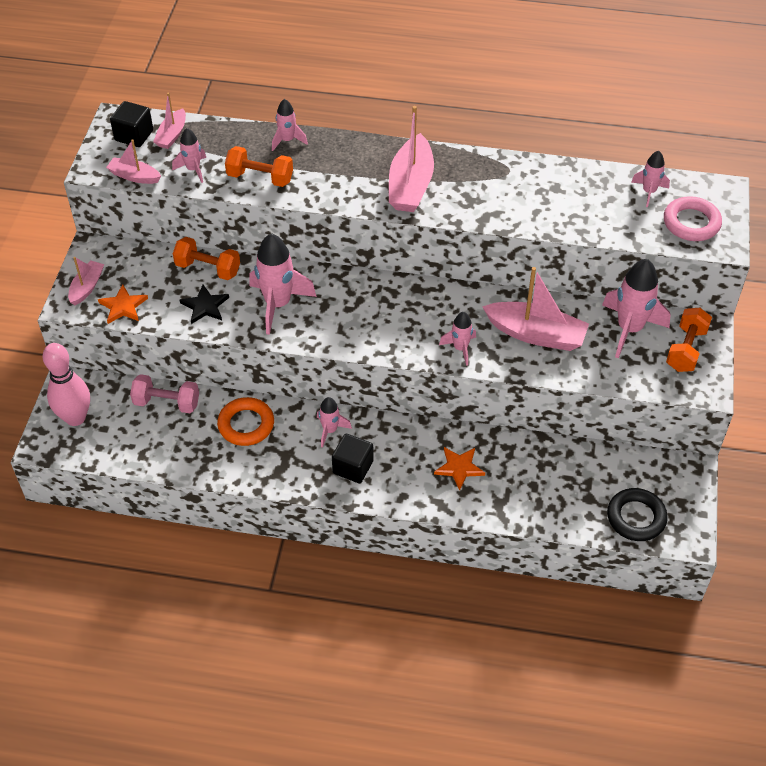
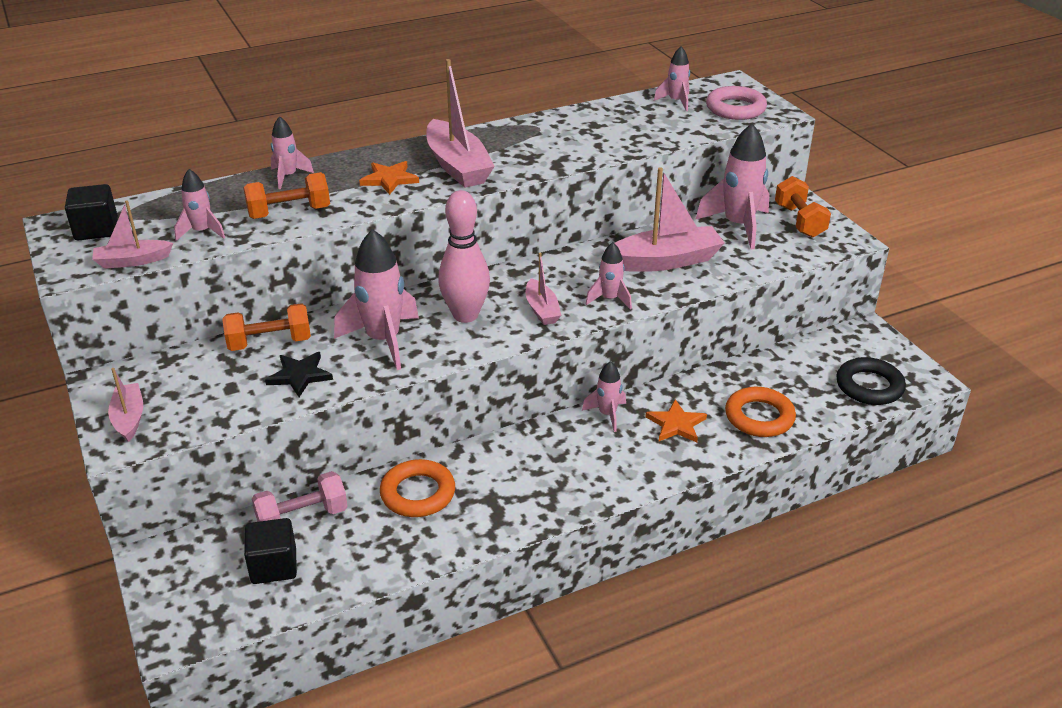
camera: 35 degrees left, 15 degrees down
pink bowling pin [43,343,90,426] -> pink bowling pin moved to [438,190,490,323]
orange star [98,284,148,324] -> orange star moved to [359,161,419,195]
pink boat [153,93,186,149] -> pink boat moved to [525,253,561,325]
pink rocket [317,397,352,448] -> pink rocket moved to [582,361,626,432]
black cube [332,434,374,483] -> black cube moved to [244,518,297,584]
none -> orange ring [725,387,796,437]

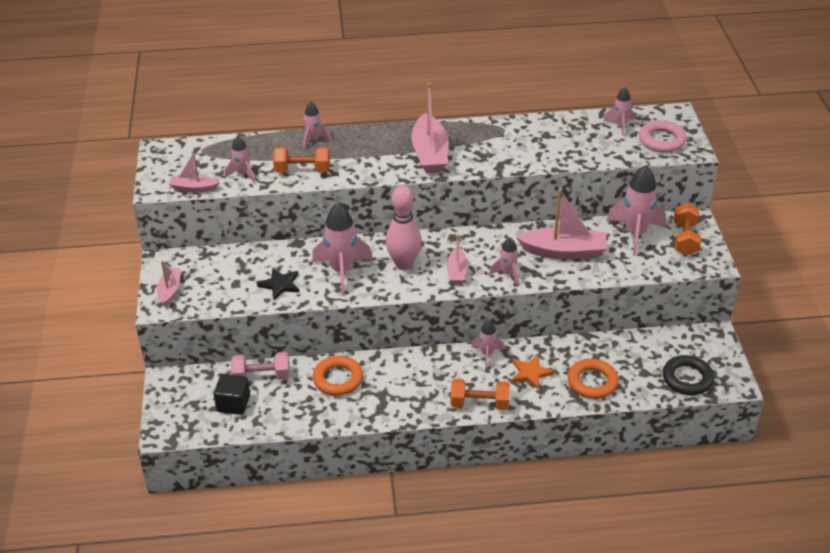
camera: 20 degrees right, 5 degrees up
black cube [65,184,118,240] -> none
orange dumbbell [222,303,311,351] -> orange dumbbell moved to [450,379,510,410]
orange star [359,161,419,195] -> none

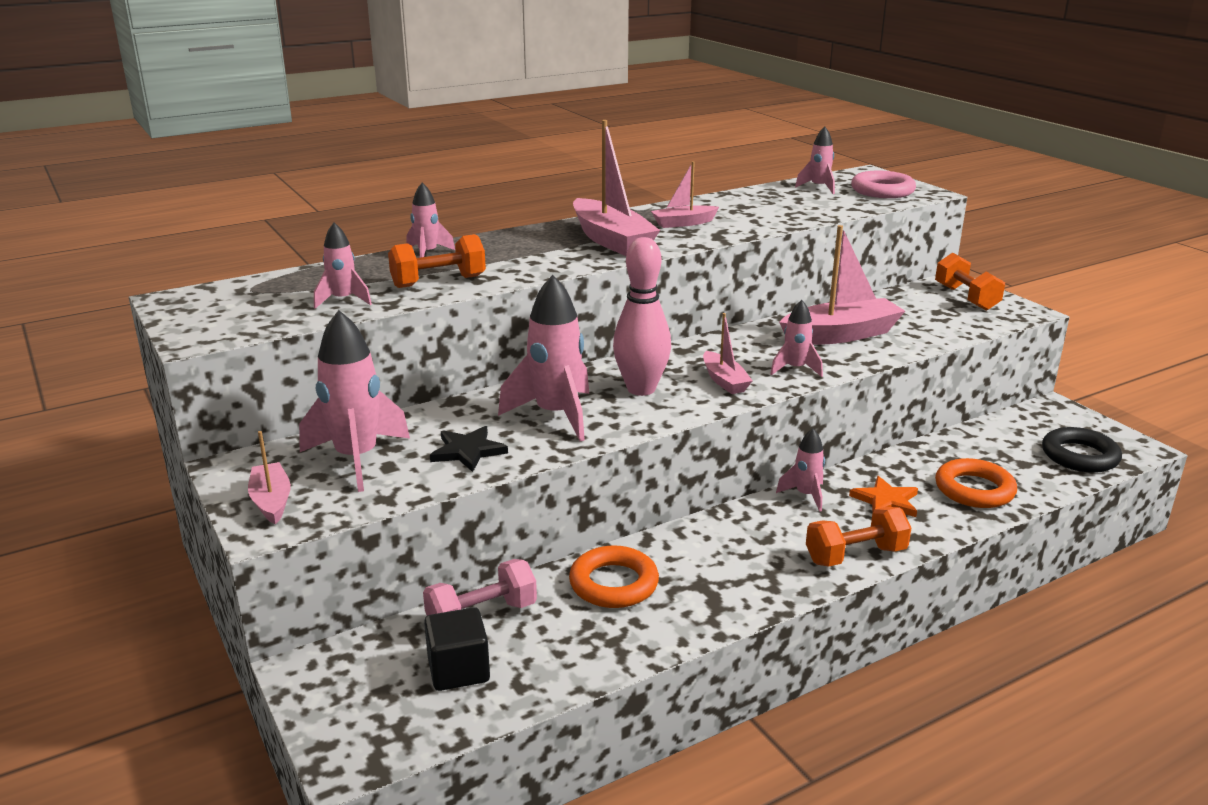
camera: 25 degrees left, 15 degrees down
pink boat [169,153,220,193] -> pink boat moved to [651,161,719,228]
pink rocket [607,165,666,256] -> pink rocket moved to [299,310,410,492]

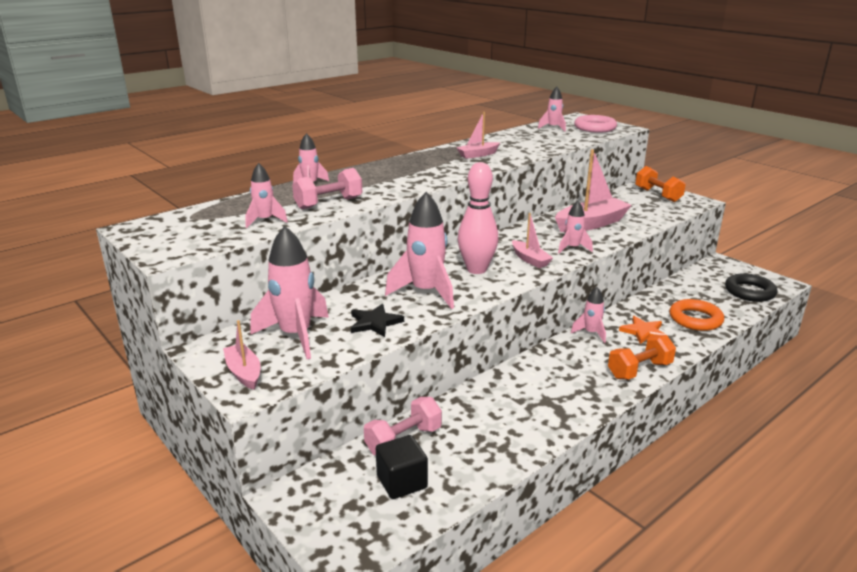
camera: 10 degrees left, 0 degrees up
orange dumbbell [388,234,486,288] -> pink dumbbell [292,168,362,210]
orange ring [569,545,659,608] -> none
pink boat [573,120,660,256] -> none

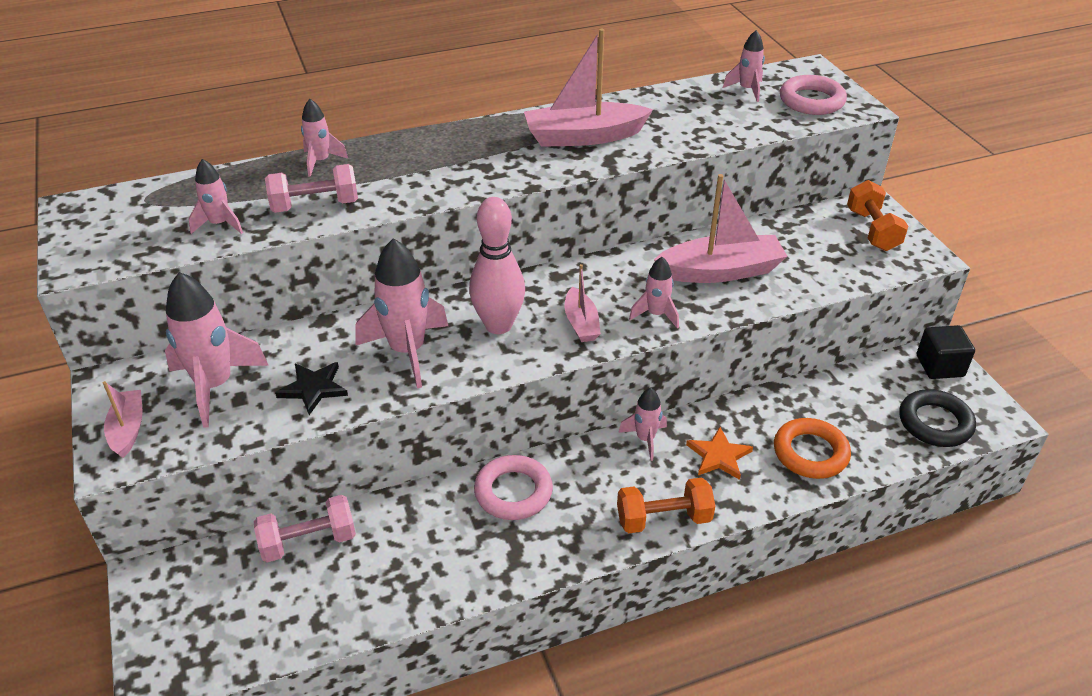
camera: 20 degrees right, 15 degrees up
black cube [376,435,428,499] -> black cube moved to [917,325,975,379]
pink boat [457,112,500,159] -> pink boat [524,29,653,147], size x1.81
none -> pink ring [474,455,553,520]

